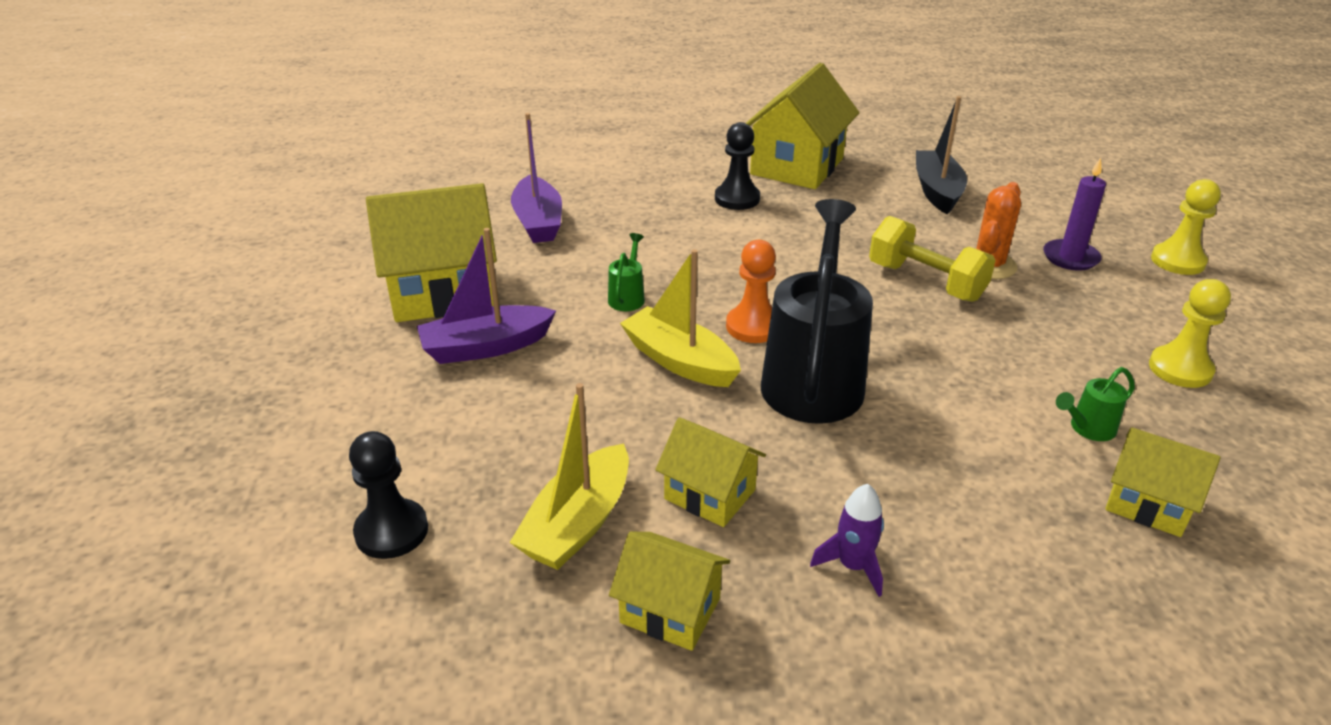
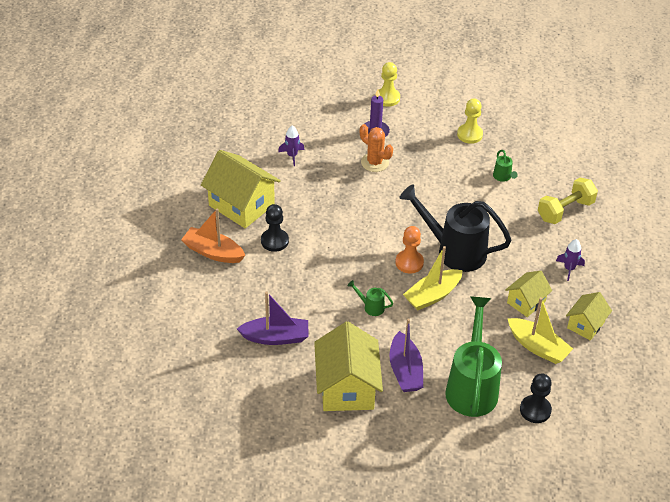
camera: 80 degrees left, 10 degrees up
yellow dumbbell [869,216,996,302] -> yellow dumbbell moved to [538,178,598,224]
black boat [916,96,967,214] -> purple rocket [278,126,305,166]
yellow house [1105,427,1221,537] -> none
none -> orange boat [181,208,245,263]
none -> green watering can [445,296,502,417]

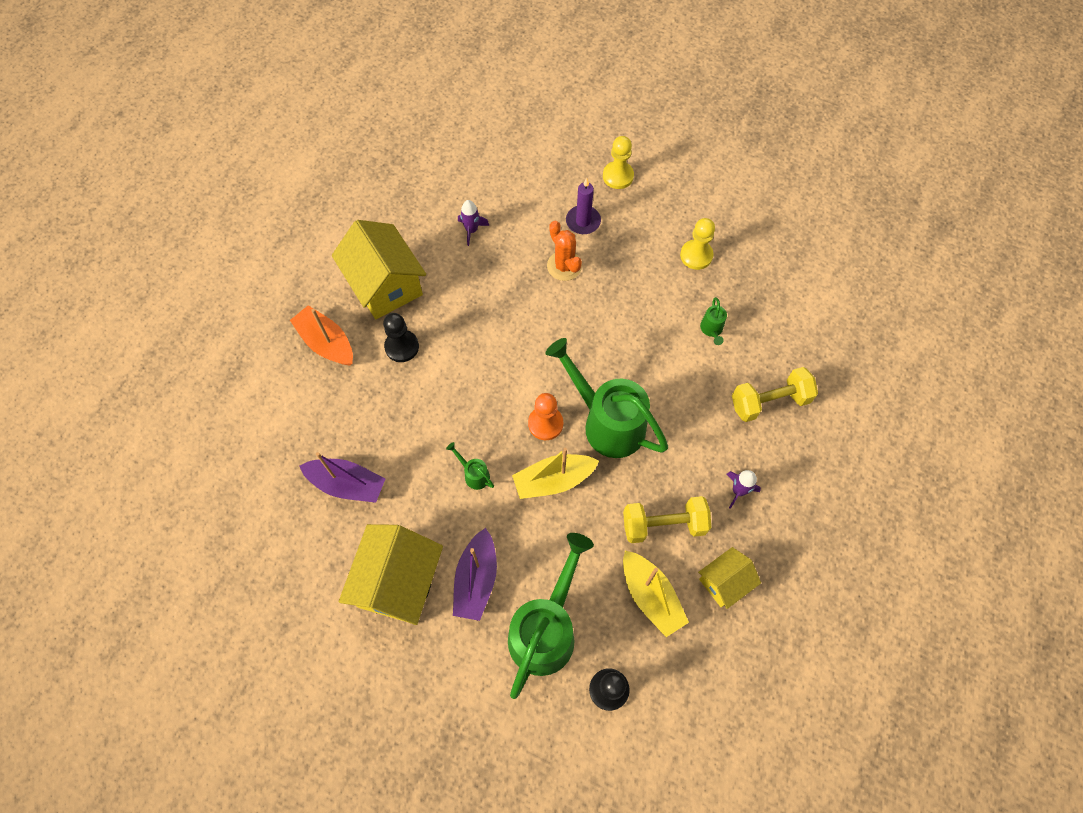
camera: 20 degrees right, 20 degrees up
black watering can [399,185,512,272] -> green watering can [545,338,668,458]
yellow house [505,271,552,317] -> yellow dumbbell [623,496,711,543]

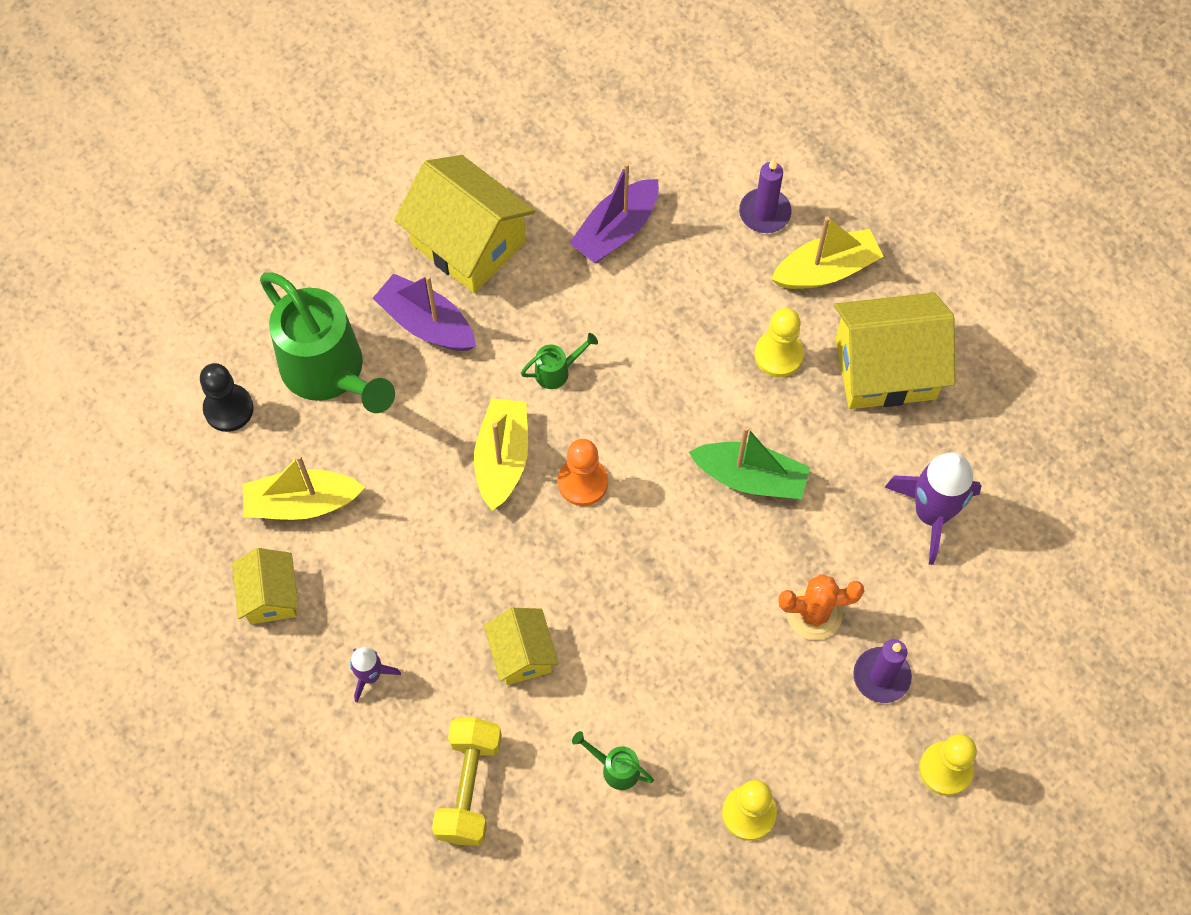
camera: 115 degrees right, 0 degrees up
orange boat [290,305,353,366] -> yellow boat [771,216,884,289]
black pawn [383,313,419,362] -> yellow pawn [754,308,804,377]
purple rocket [458,200,489,246] -> purple rocket [885,452,981,565], size x1.84
green watering can [545,338,668,458] -> none
yellow dumbbell [623,496,711,543] -> none
none -> yellow house [484,608,559,685]
none -> green boat [689,426,810,499]
none -> purple candle [739,159,792,233]

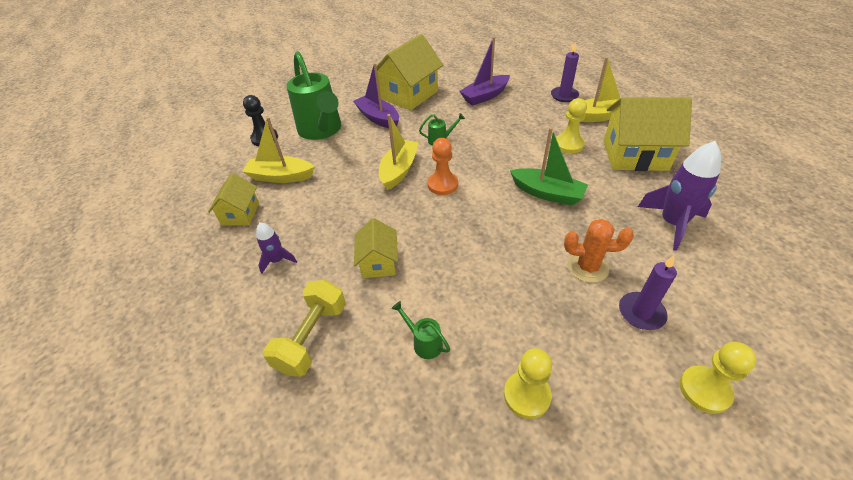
camera: 15 degrees right, 20 degrees down
yellow house [394,155,535,293] -> yellow house turned 75 degrees clockwise [371,34,443,110]

